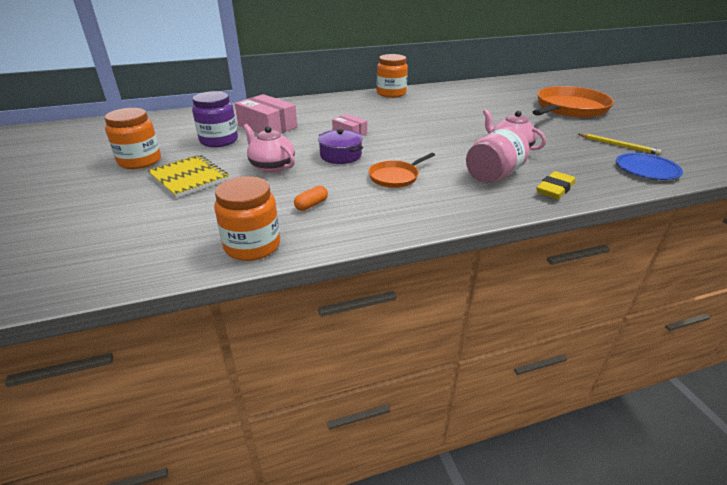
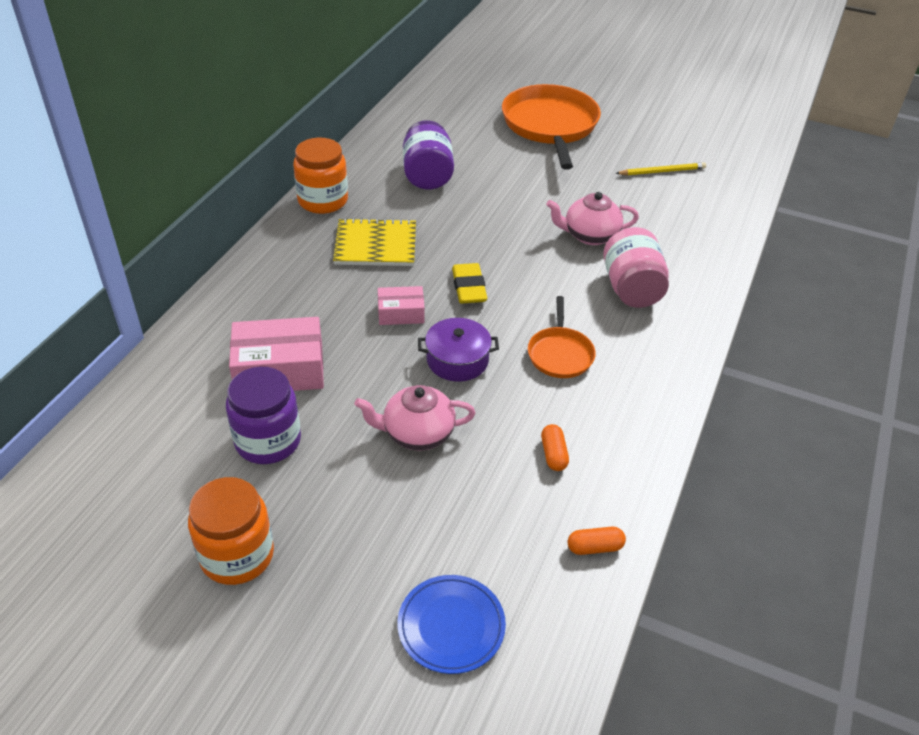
camera: 50 degrees left, 10 degrees up
yellow notebook [147,155,229,198] -> yellow notebook moved to [333,218,416,266]
orange jar [214,176,280,261] -> orange capsule [568,527,626,555]
yellow eraser [536,171,575,199] -> yellow eraser moved to [452,263,487,304]
blue plate [616,153,683,180] -> blue plate moved to [398,575,506,674]
none -> purple jar [403,120,454,190]

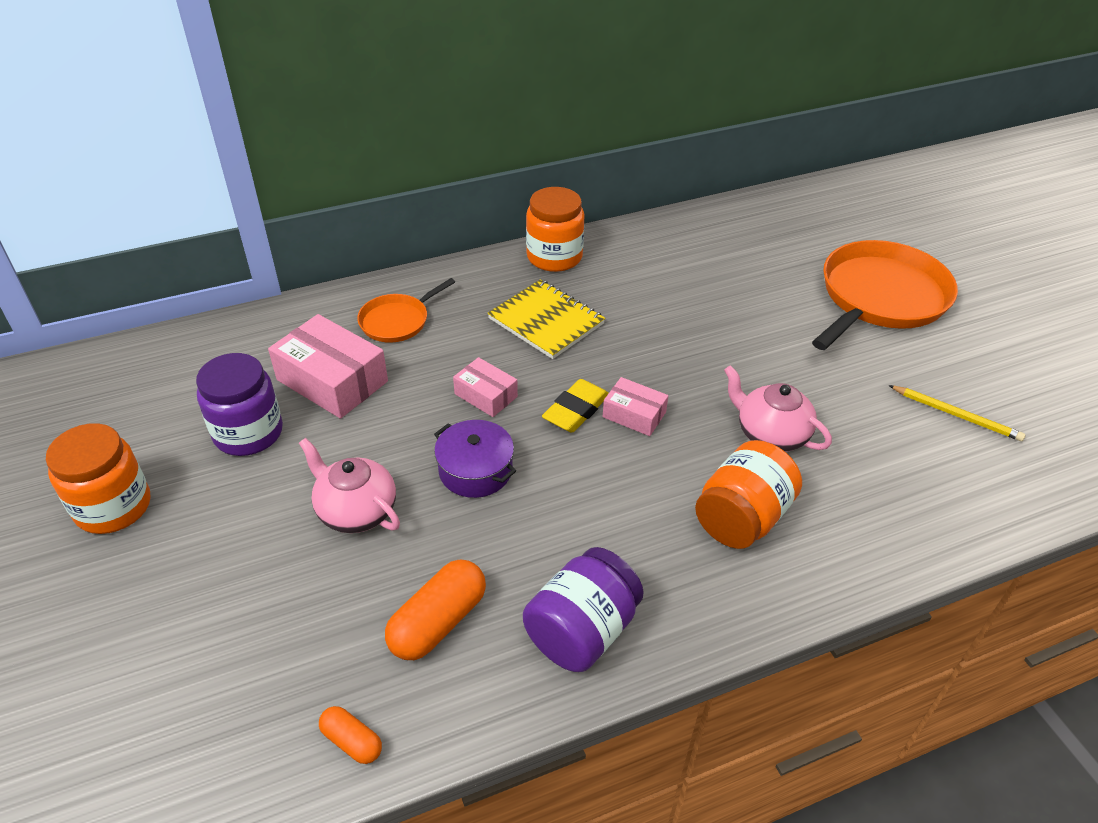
camera: 45 degrees right, 0 degrees up
blue plate [398,575,506,674] -> none
purple jar [403,120,454,190] -> purple jar moved to [523,547,644,672]
orange pan [528,296,596,378] -> orange pan moved to [357,278,455,343]
orange capsule [541,424,569,471] -> orange capsule [385,560,486,660], size x1.81
pink jar [603,227,669,308] -> orange jar [695,440,802,549]
none -> pink box [603,377,668,436]

